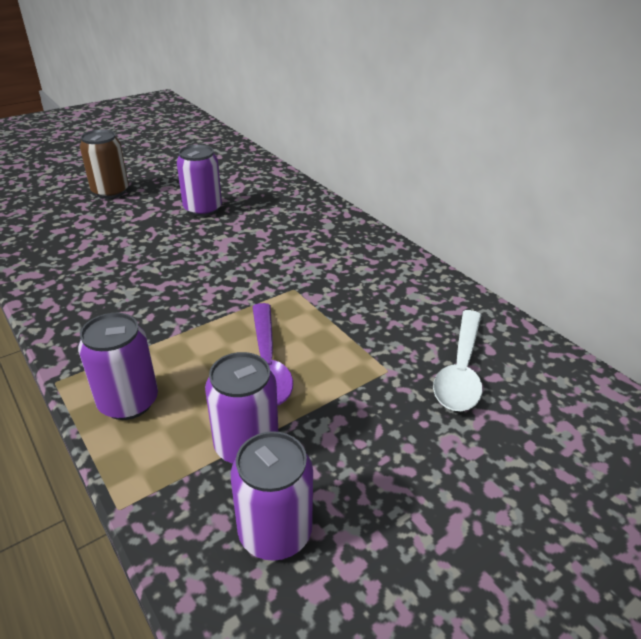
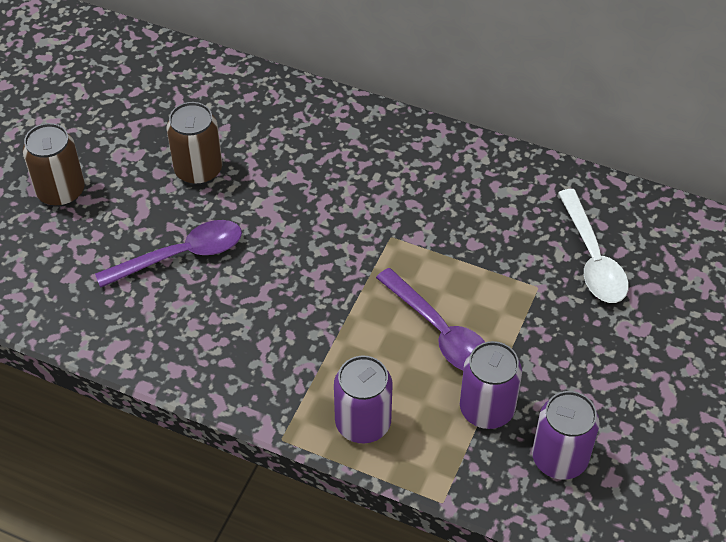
camera: 30 degrees left, 15 degrees up
purple can [177,145,222,217] -> brown can [167,102,222,185]
none -> purple spoon [95,220,242,288]

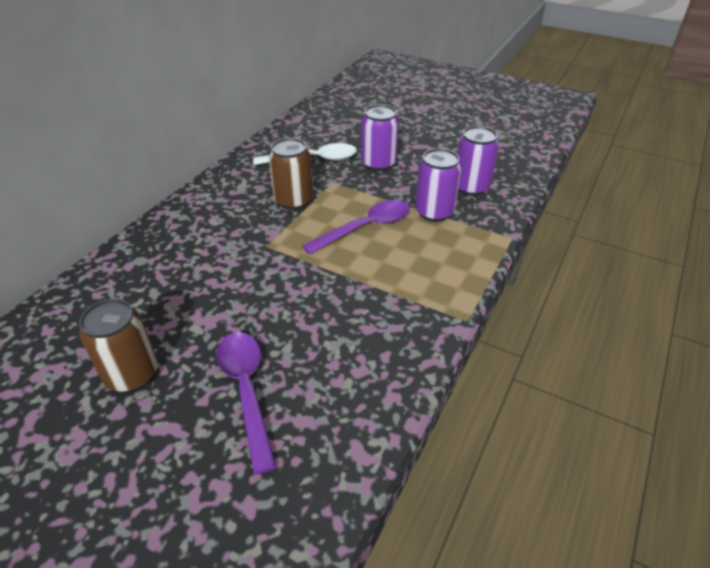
camera: 85 degrees left, 10 degrees down
brown can [23,123,85,207] -> brown can moved to [269,138,313,210]
purple can [334,356,393,443] -> purple can moved to [361,104,399,171]

